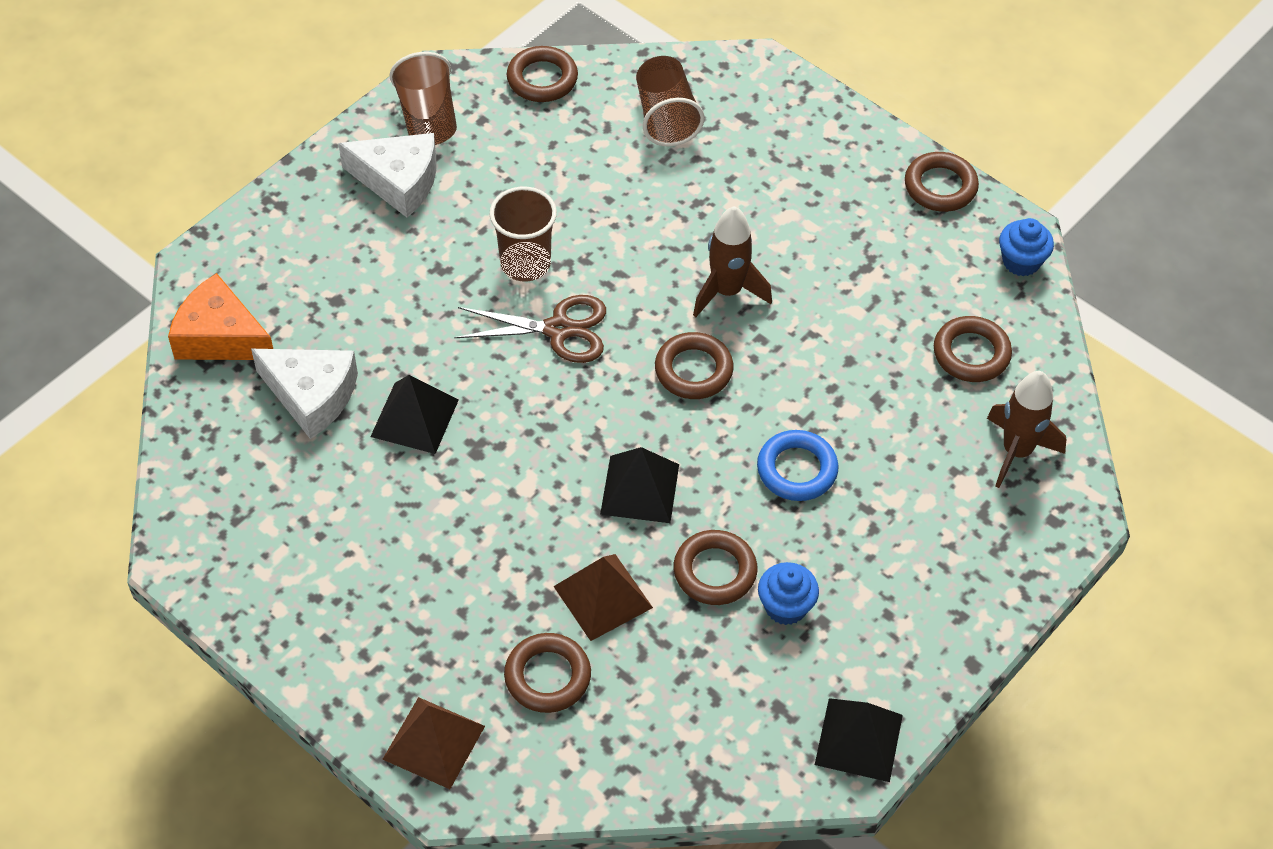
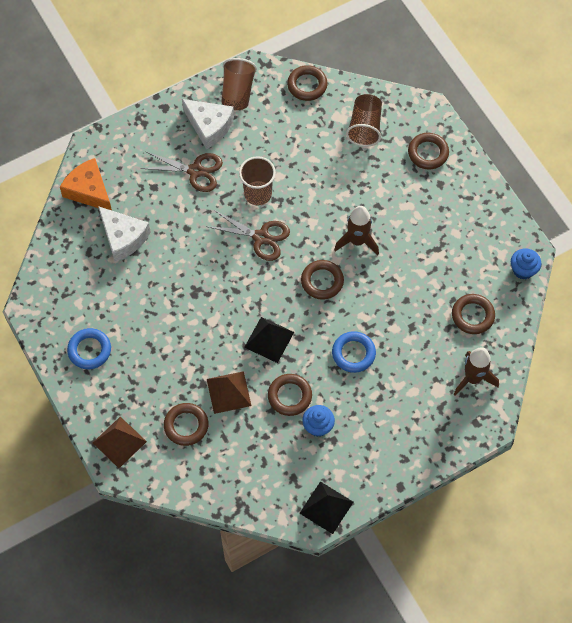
camera: 20 degrees right, 10 degrees up
black pyramid [370,375,459,454] -> none
brown ring [905,152,979,212] -> brown ring moved to [408,133,449,170]
none -> blue ring [67,328,111,369]
none -> brown scissors [140,152,223,192]

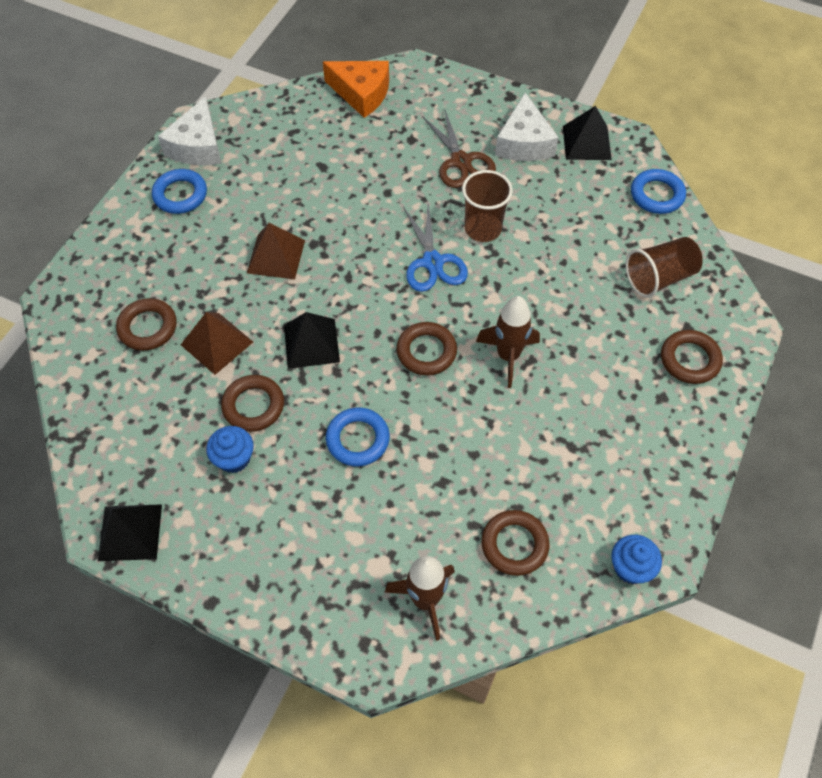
camera: 55 degrees right, 5 degrees down
orange cheese [60,158,112,210] -> orange cheese turned 105 degrees clockwise [323,61,389,118]
brown pyramid [93,417,147,468] -> brown pyramid moved to [247,223,305,279]
white cheese [98,206,150,262] -> white cheese moved to [158,96,222,165]
brown scissors [206,210,290,261] -> blue scissors [403,203,468,292]
brown cup [221,58,257,110] -> black pyramid [563,106,612,160]
brown ring [287,65,327,101] -> blue ring [631,169,686,214]

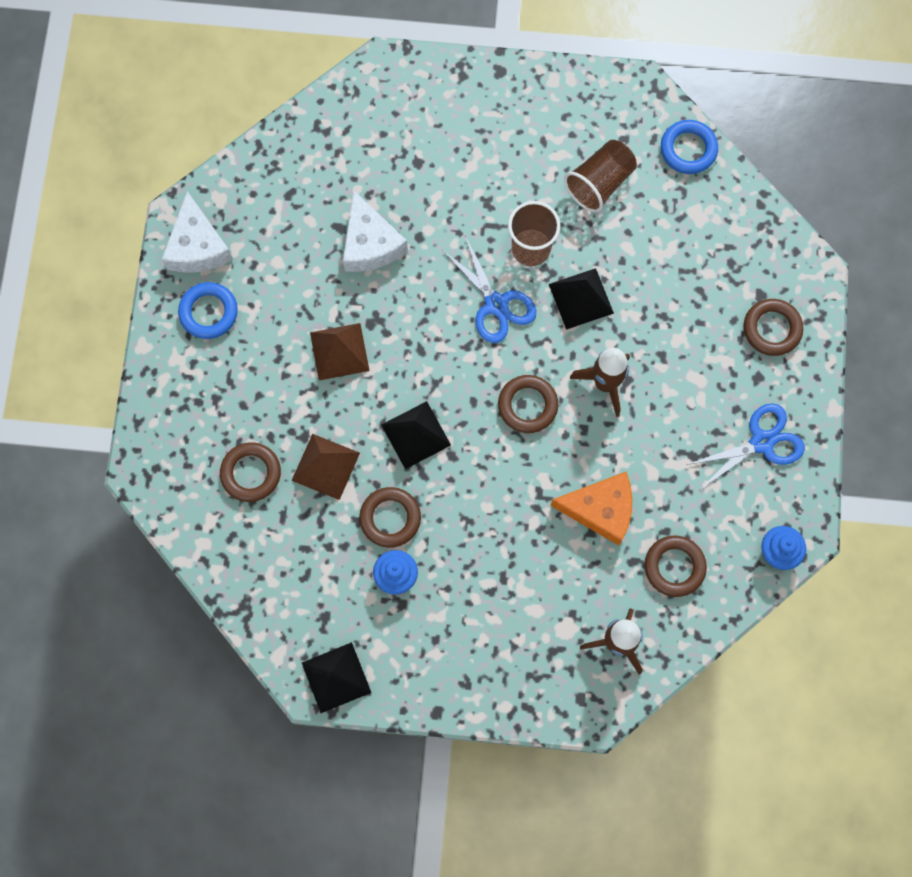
camera: 20 degrees left, 15 degrees up
orange cheese [323,61,389,118] -> orange cheese moved to [550,472,633,546]
blue ring [326,408,390,466] -> none
brown scissors [422,110,496,188] -> none
white cheese [495,93,559,161] -> white cheese moved to [343,190,408,272]
black pyramid [563,106,612,160] -> black pyramid moved to [549,268,614,330]
brown cup [625,237,703,298] -> brown cup moved to [564,140,637,212]
none -> blue scissors [686,403,805,489]

